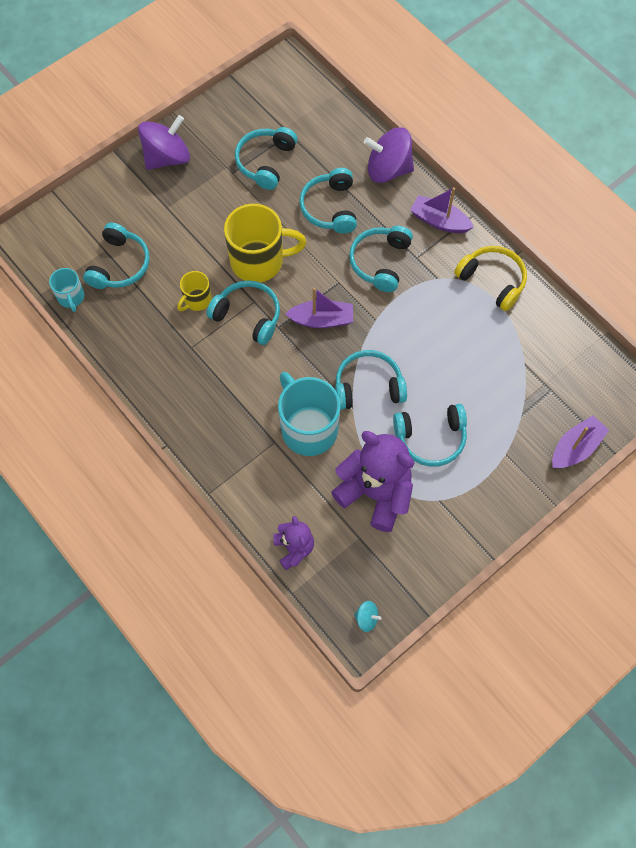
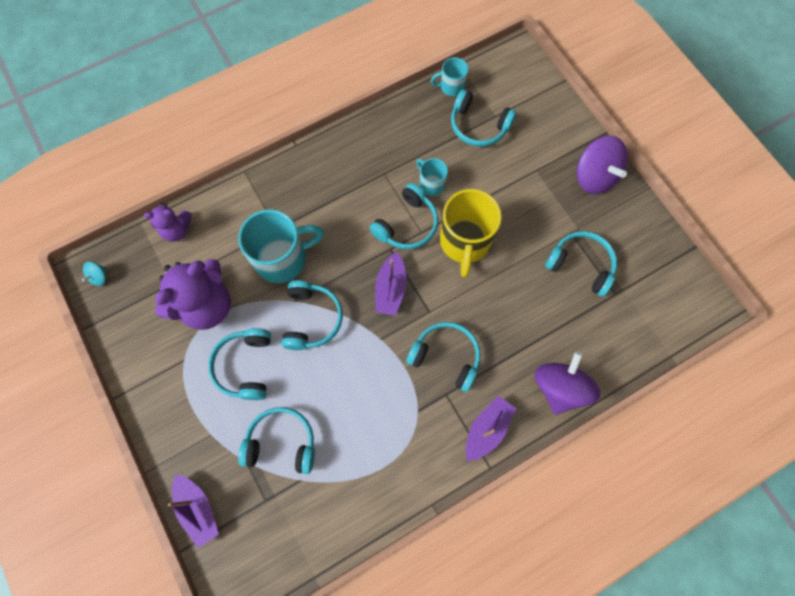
camera: 100 degrees right, 5 degrees up
yellow mug [177,271,212,311] -> turquoise mug [416,158,448,196]
turquoise headphones [299,168,357,234] -> turquoise headphones moved to [238,407,315,474]
yellow headphones [454,246,527,311] -> none

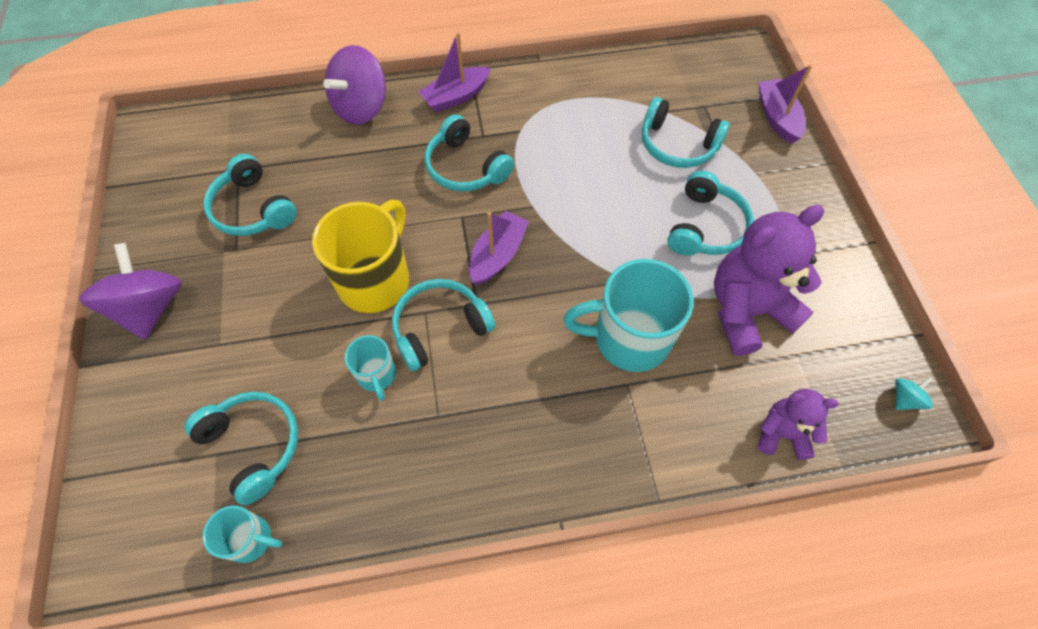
camera: 160 degrees left, 10 degrees down
turquoise headphones [281,280,343,350] -> none

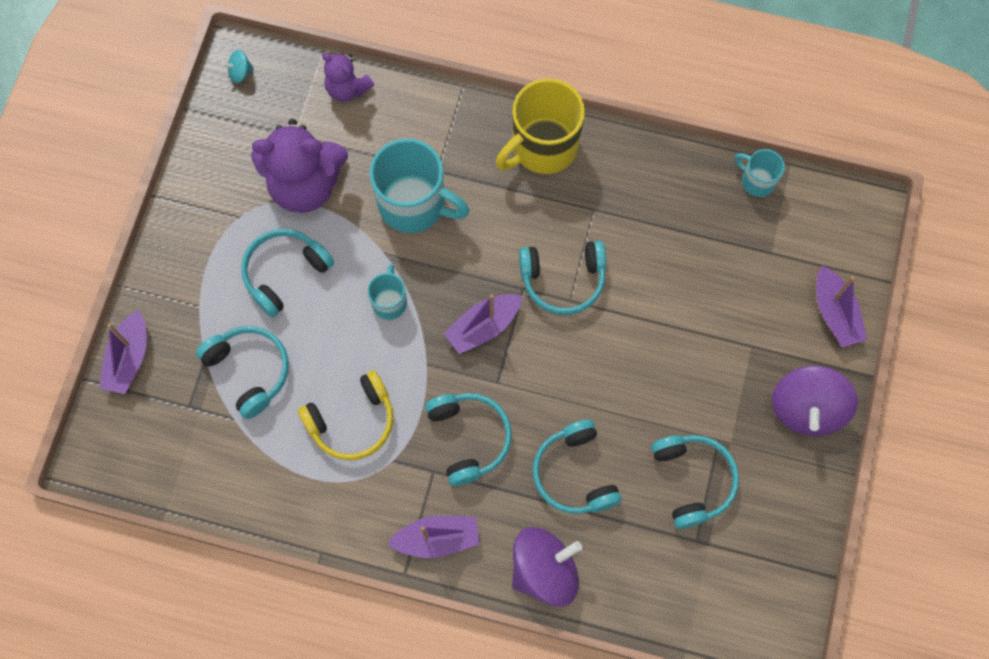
camera: 155 degrees left, 10 degrees up
turquoise headphones [184,391,298,505] -> turquoise headphones moved to [533,419,622,514]
yellow mug [312,200,409,313] -> yellow mug moved to [496,78,585,174]
turquoise mug [345,335,396,401] -> turquoise mug moved to [368,264,407,320]
none -> yellow headphones [298,371,394,460]
none -> purple boat [816,266,867,348]

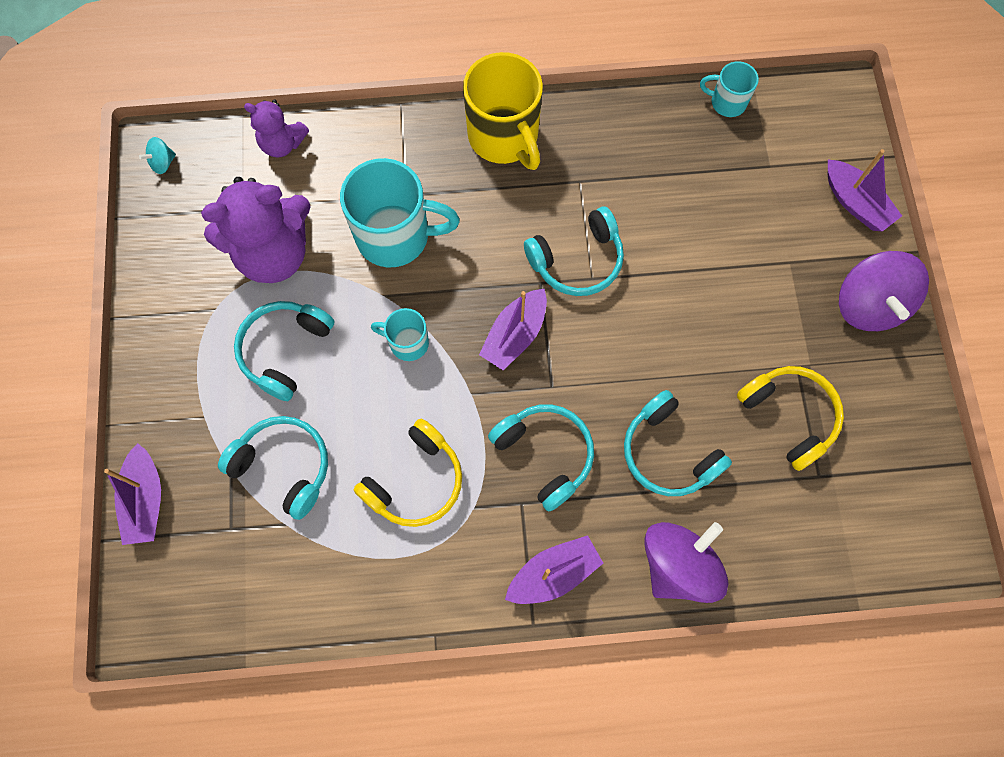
camera: 20 degrees left, 0 degrees up
turquoise mug [368,264,407,320] -> turquoise mug turned 60 degrees counterclockwise [371,308,429,361]
yellow mug [496,78,585,174] -> yellow mug turned 60 degrees counterclockwise [463,52,543,170]
turquoise headphones [651,435,739,529] -> yellow headphones [737,366,844,471]

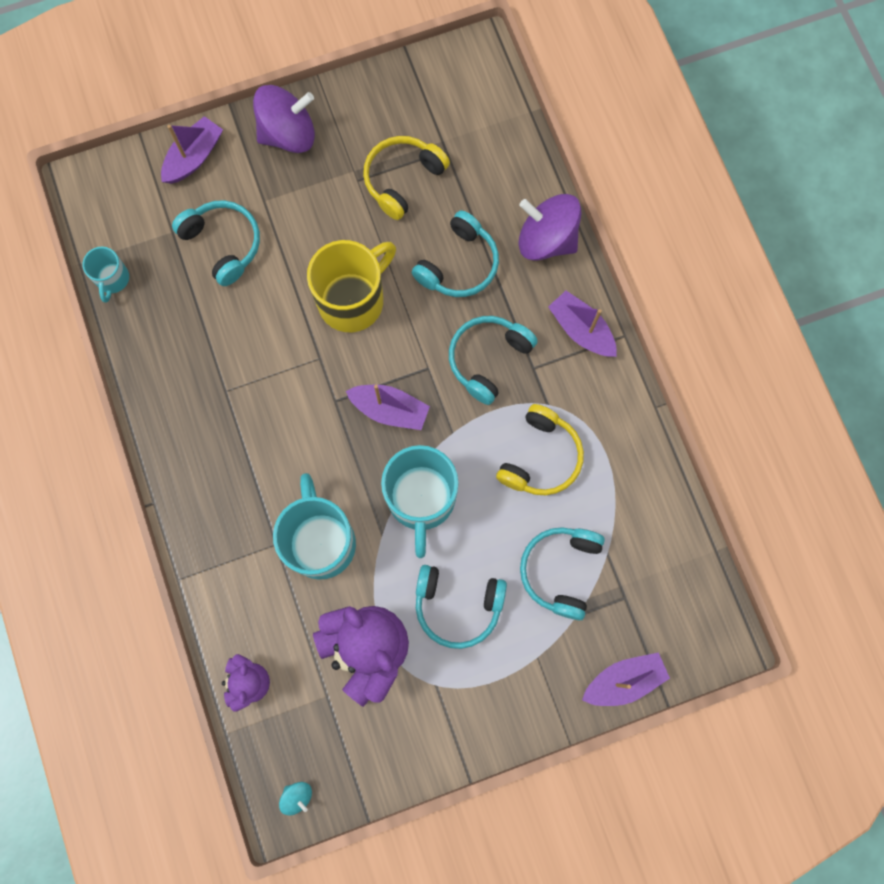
camera: 105 degrees left, 5 degrees up
yellow headphones [354,419,462,527] -> yellow headphones turned 90 degrees clockwise [496,404,584,495]
turquoise mug [371,308,429,361] -> turquoise mug [381,445,458,558], size x1.95
yellow mug [463,52,543,170] -> yellow mug moved to [307,240,396,332]
turquoise headphones [524,207,624,296] -> turquoise headphones moved to [172,200,260,286]

